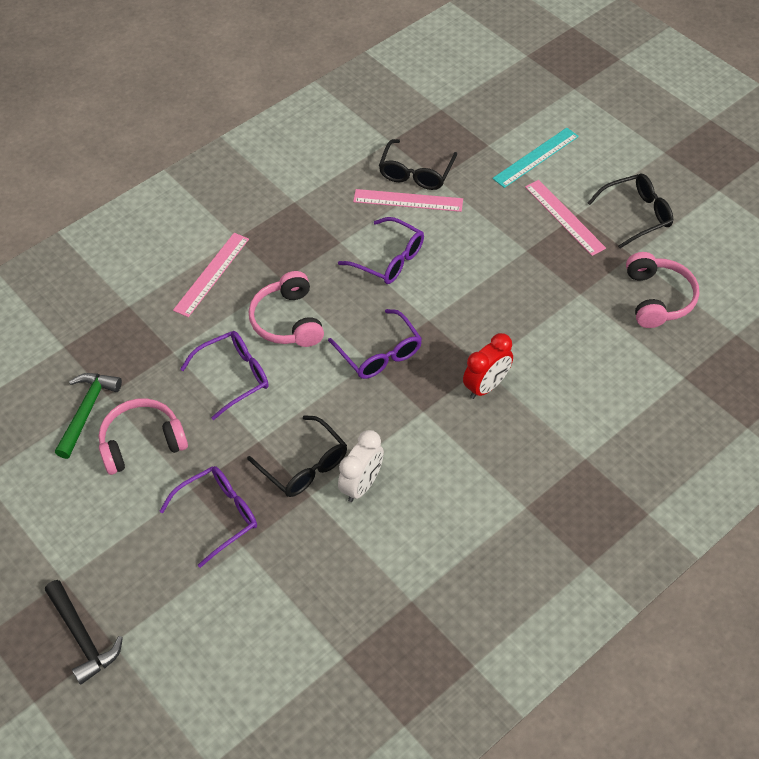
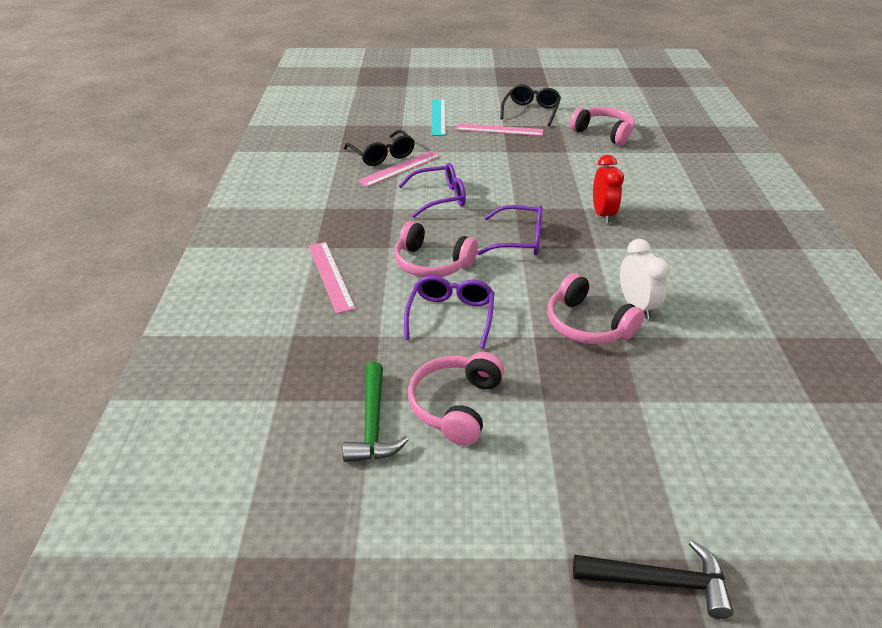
camera: 50 degrees left, 15 degrees down
green hammer [55,373,122,459] -> green hammer turned 150 degrees counterclockwise [343,362,409,462]
purple glasses [159,466,257,568] -> none
black glasses [247,415,347,497] -> pink headphones [547,273,644,344]

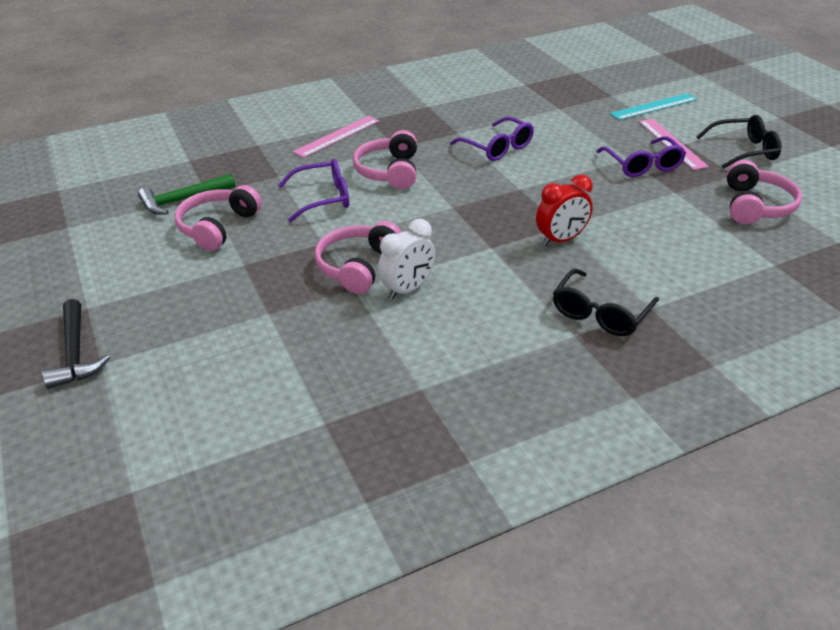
camera: 65 degrees right, 0 degrees up
black glasses [344,130,415,166] -> black glasses moved to [553,269,659,336]
pink ruler [358,151,441,187] -> none
pink headphones [408,352,504,446] -> pink headphones turned 60 degrees counterclockwise [175,185,262,251]
purple glasses [477,205,542,256] -> purple glasses moved to [596,136,686,177]

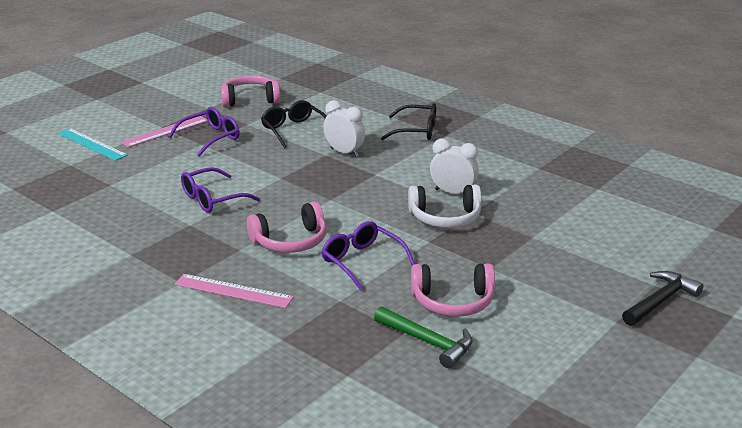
camera: 115 degrees left, 10 degrees down
pink headphones [314,221,401,294] -> white headphones [408,185,482,228]
purple glasses [450,117,534,161] -> purple glasses turned 150 degrees counterclockwise [181,167,260,213]
red clock [536,175,593,246] -> white clock [323,100,365,157]
black glasses [696,115,781,169] -> black glasses moved to [261,100,327,148]

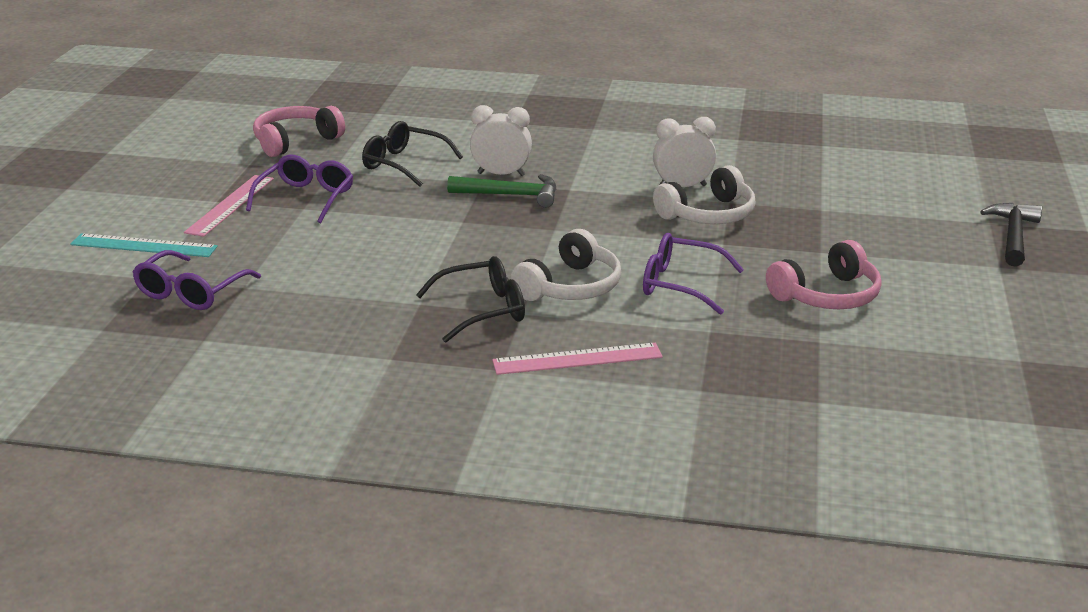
camera: 30 degrees left, 0 degrees up
purple glasses [181,167,260,213] -> purple glasses moved to [133,250,261,310]
pink headphones [246,202,327,253] -> white headphones [511,229,621,301]
green hammer [374,306,473,368] -> green hammer moved to [447,174,556,208]
black glasses [381,103,436,140] -> black glasses moved to [416,256,525,343]

